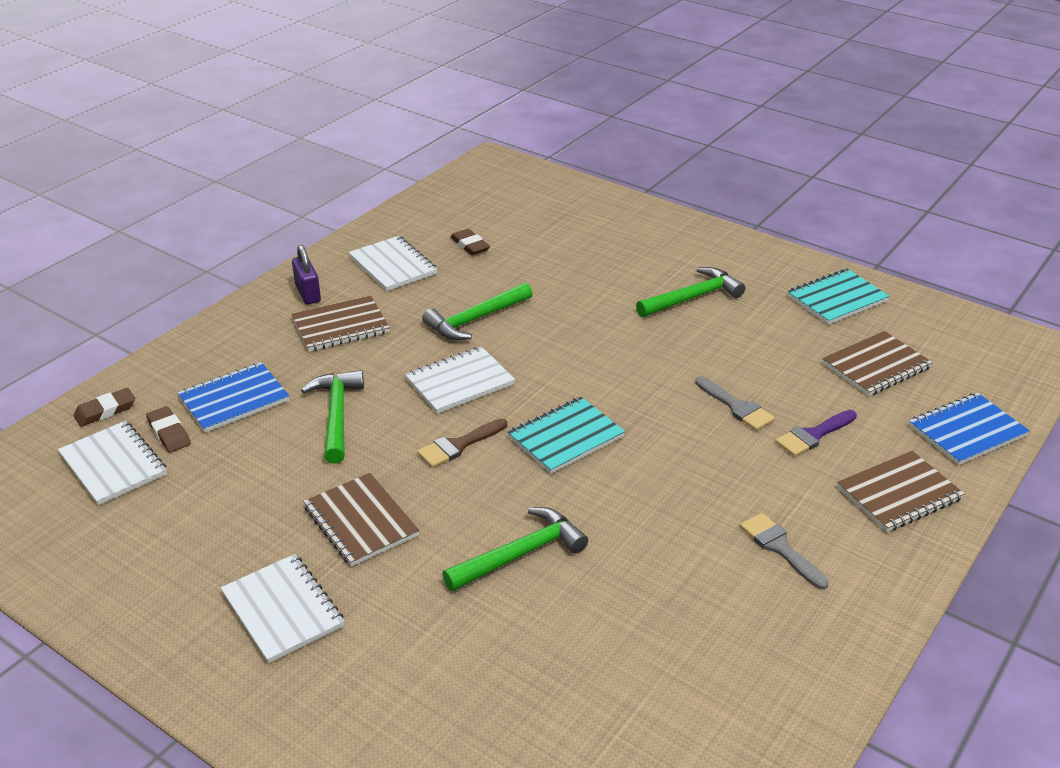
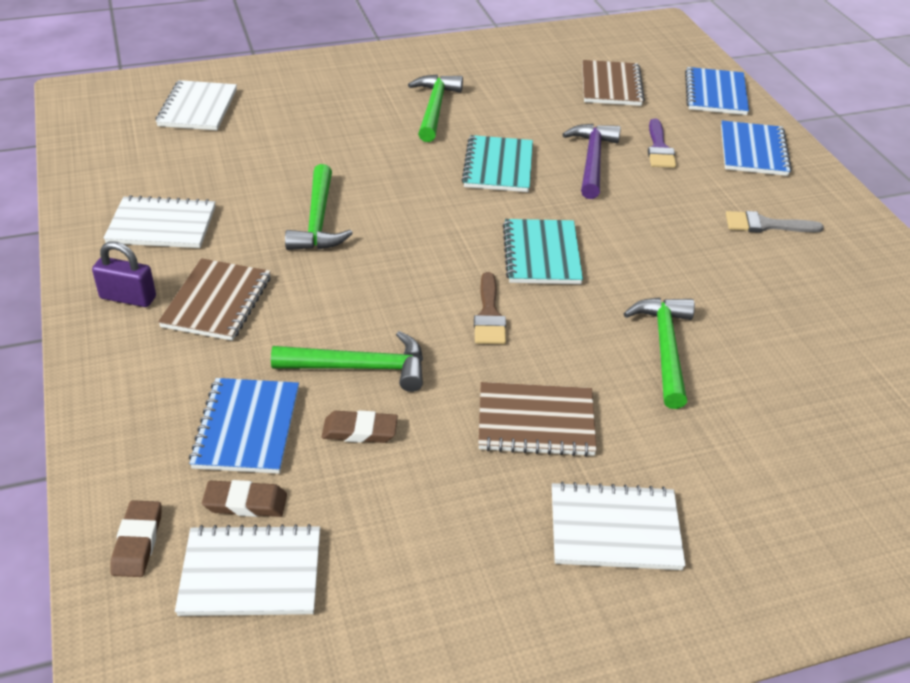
camera: 55 degrees left, 5 degrees up
green hammer [301,370,364,464] -> green hammer turned 150 degrees clockwise [271,331,423,392]
white notebook [405,346,515,414] -> white notebook moved to [156,80,237,130]
brown eraser [450,229,490,255] -> brown eraser moved to [322,410,398,443]
grey brush [695,376,775,431] -> purple hammer [562,124,621,199]
turquoise notebook [787,269,890,324] -> turquoise notebook moved to [461,135,533,192]
brown notebook [837,451,965,532] -> blue notebook [721,121,792,176]

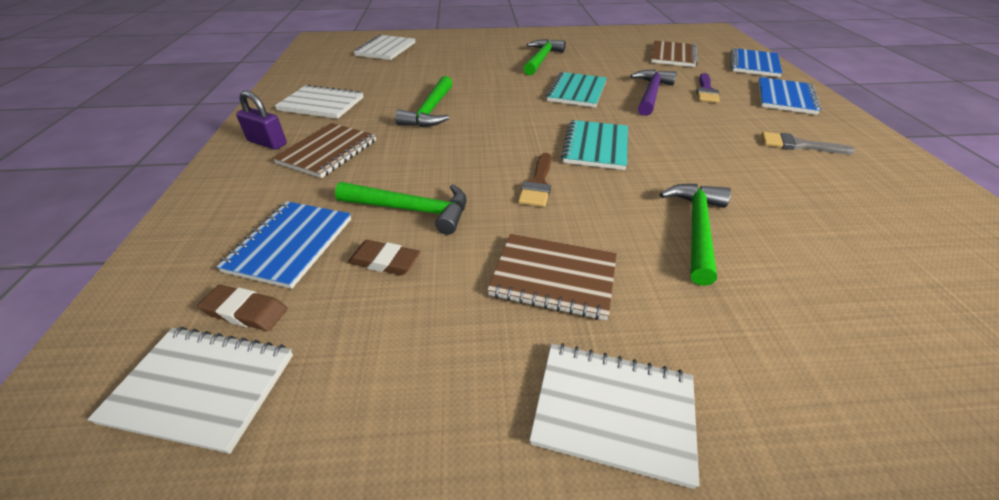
camera: 15 degrees right, 0 degrees up
brown eraser [110,500,162,577] -> none

